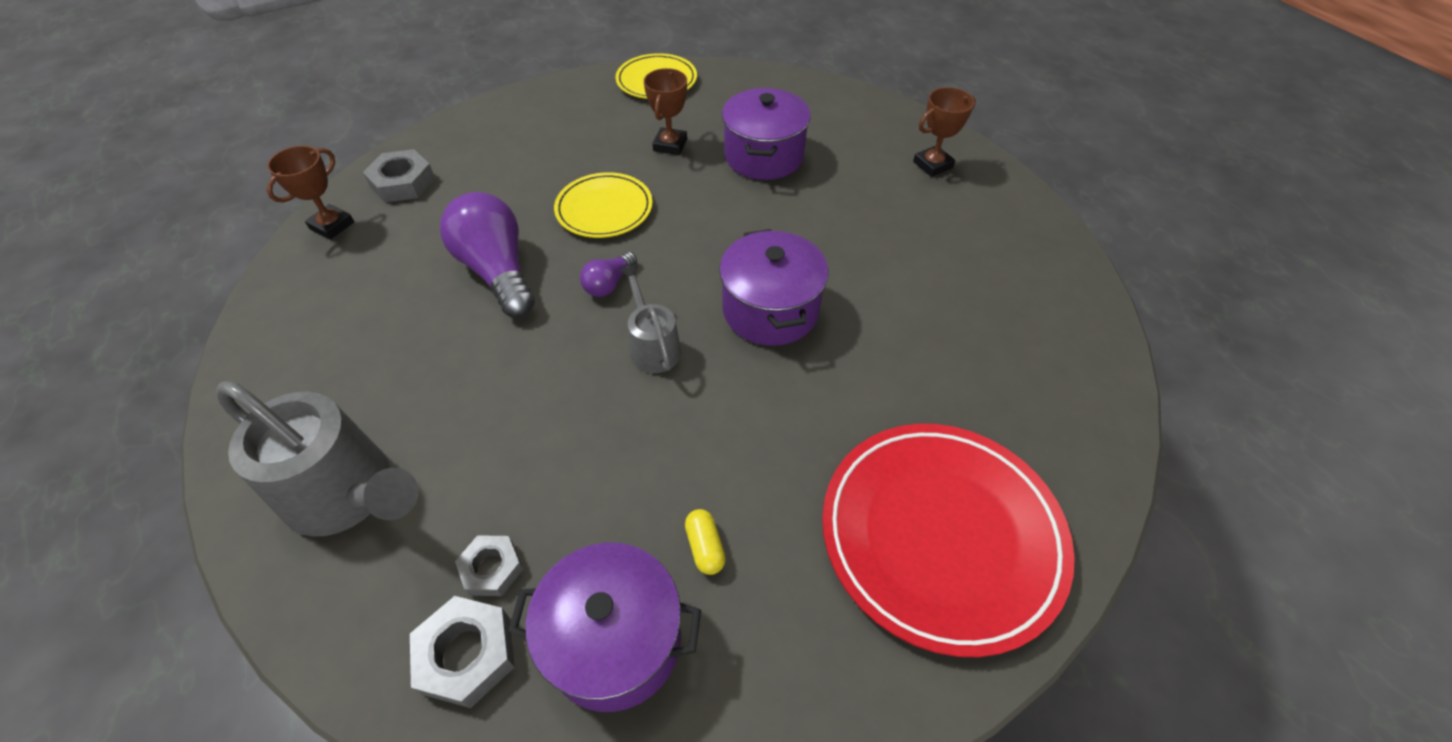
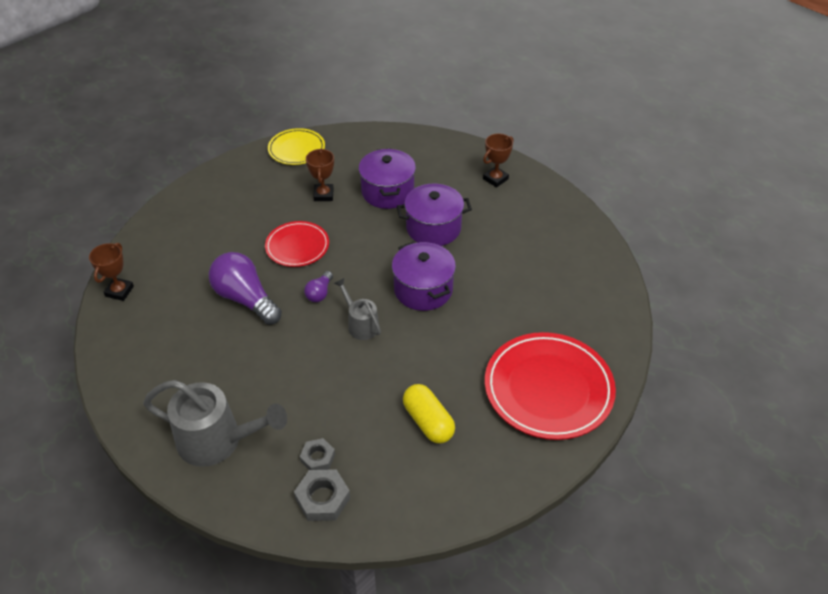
camera: 15 degrees left, 5 degrees down
grey nut [363,149,435,203] -> none
purple pot [508,543,701,712] -> purple pot moved to [397,184,472,246]
yellow plate [554,172,653,238] -> red plate [265,221,329,267]
yellow capsule [685,509,726,575] -> yellow capsule [403,384,455,443], size x1.89

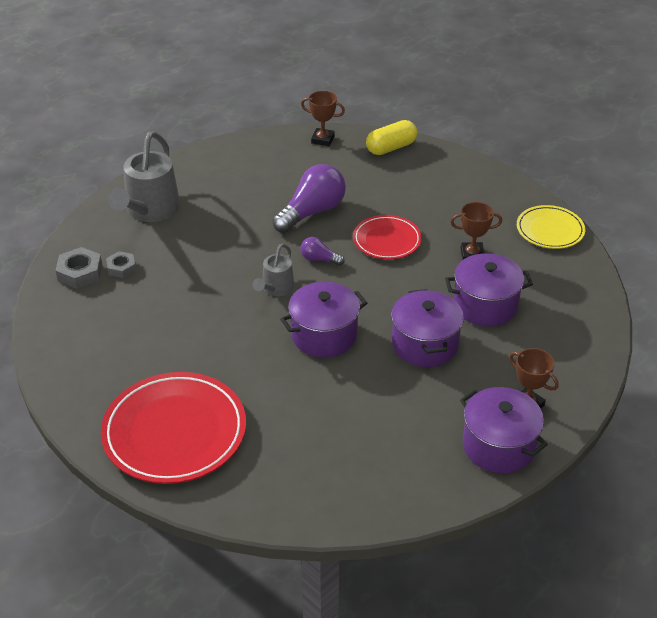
camera: 90 degrees right, 5 degrees down
grey watering can [334,278,381,340] -> grey watering can turned 150 degrees clockwise [253,244,294,296]
yellow capsule [403,384,455,443] -> yellow capsule moved to [366,120,417,155]
none -> purple pot [460,387,548,473]

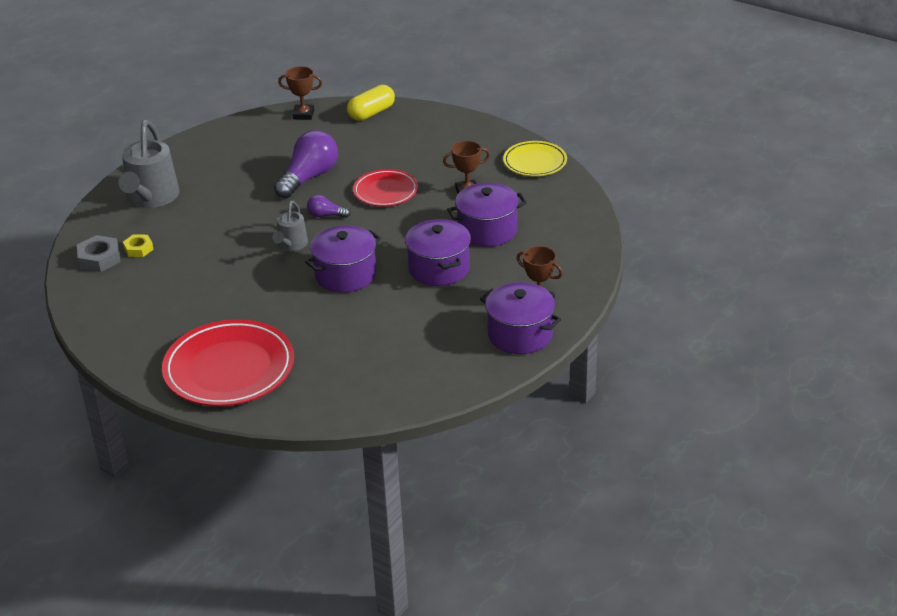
camera: 10 degrees left, 5 degrees down
grey nut [106,251,136,278] -> yellow nut [123,234,154,257]

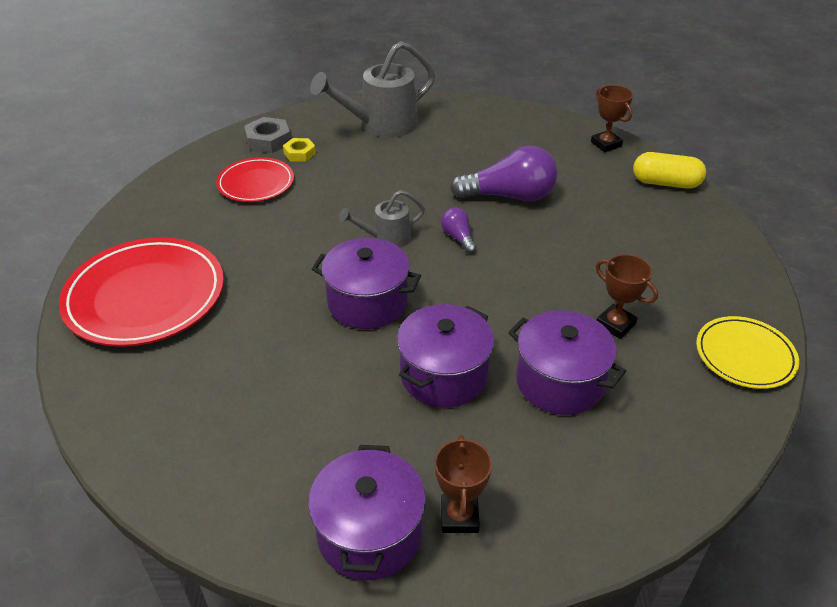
camera: 55 degrees right, 5 degrees up
red plate [353,169,418,206] -> red plate moved to [216,157,294,202]

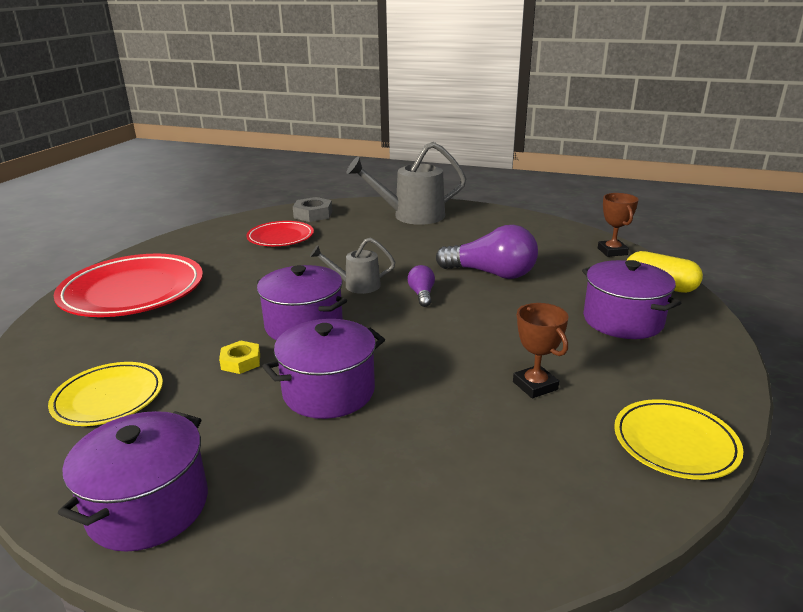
camera: 20 degrees right, 15 degrees down
yellow nut [283,138,316,162] -> yellow nut moved to [219,340,260,374]
brown trophy [434,435,492,533] -> none
purple pot [508,310,626,415] -> purple pot moved to [582,260,681,339]
none -> yellow plate [48,362,163,426]

